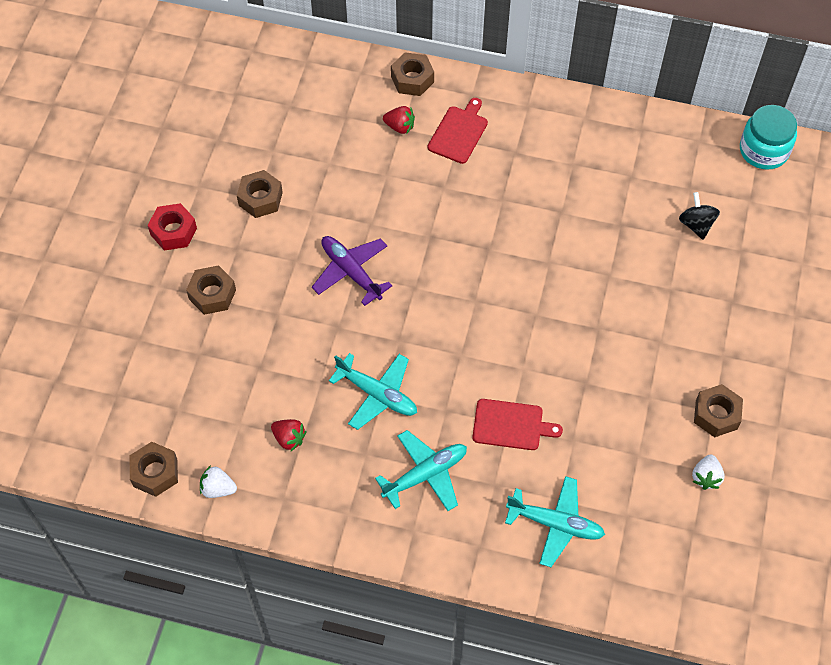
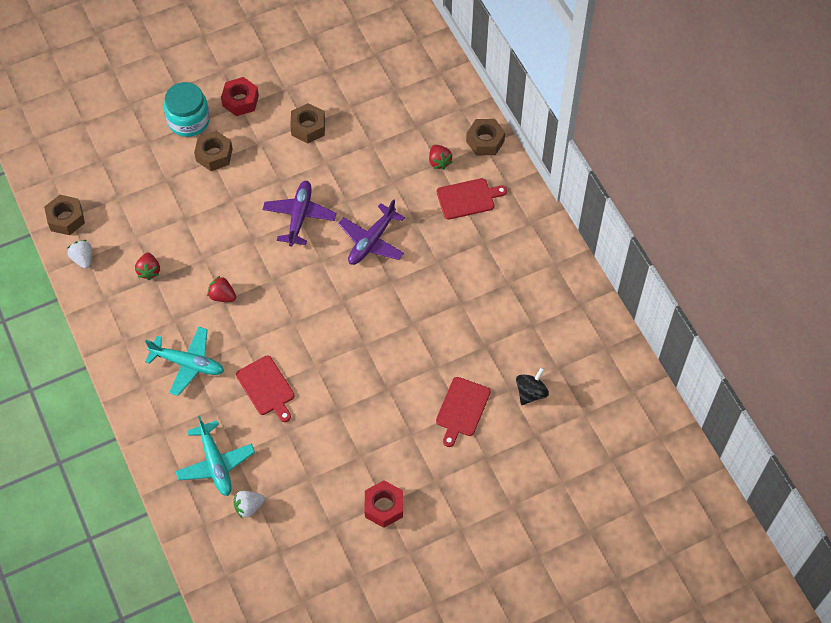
camera: 50 degrees right, 0 degrees up
turquoise plane [329,353,417,430] -> red strawberry [207,276,236,302]
white strawberry [692,454,725,490] -> white strawberry moved to [233,491,265,519]
brown nut [694,384,743,437] -> red nut [364,480,403,528]
turquoise jar [740,105,797,170] -> turquoise jar moved to [164,82,210,137]
none -> purple plane [338,199,405,265]
none -> red cutting board [436,377,491,447]

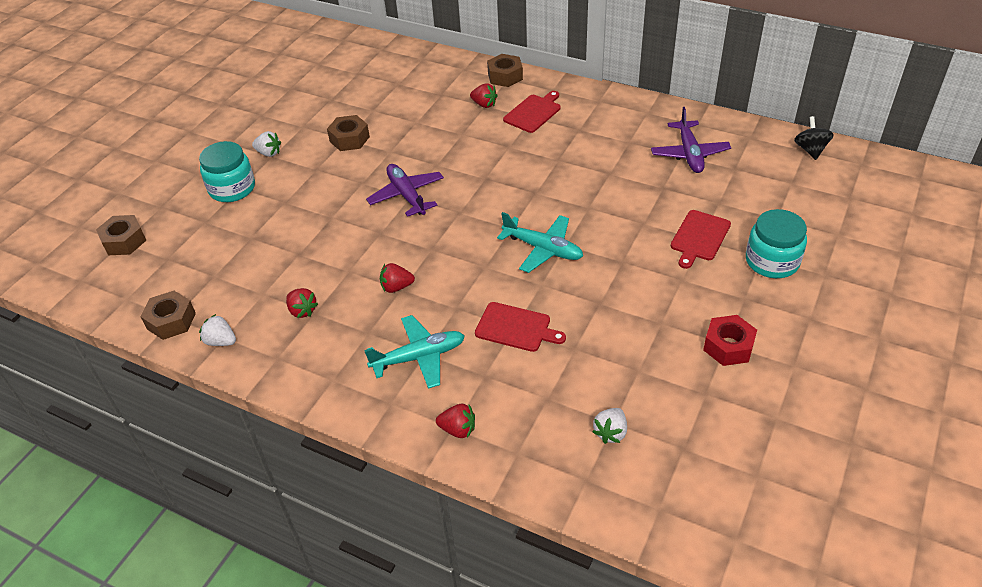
camera: 35 degrees left, 15 degrees down
turquoise plane [175,416,255,496] -> turquoise plane moved to [497,212,583,273]
brown nut [194,131,233,171] -> brown nut moved to [96,215,146,255]
red nut [221,77,259,116] -> white strawberry [252,131,281,157]
purple plane [338,199,405,265] -> purple plane moved to [651,107,731,173]
red cutting board [436,377,491,447] -> red cutting board turned 45 degrees clockwise [671,210,731,269]
black spinning top [516,367,549,405] -> black spinning top moved to [794,116,834,160]
none -> red strawberry [436,404,475,438]
none -> turquoise jar [746,209,807,278]

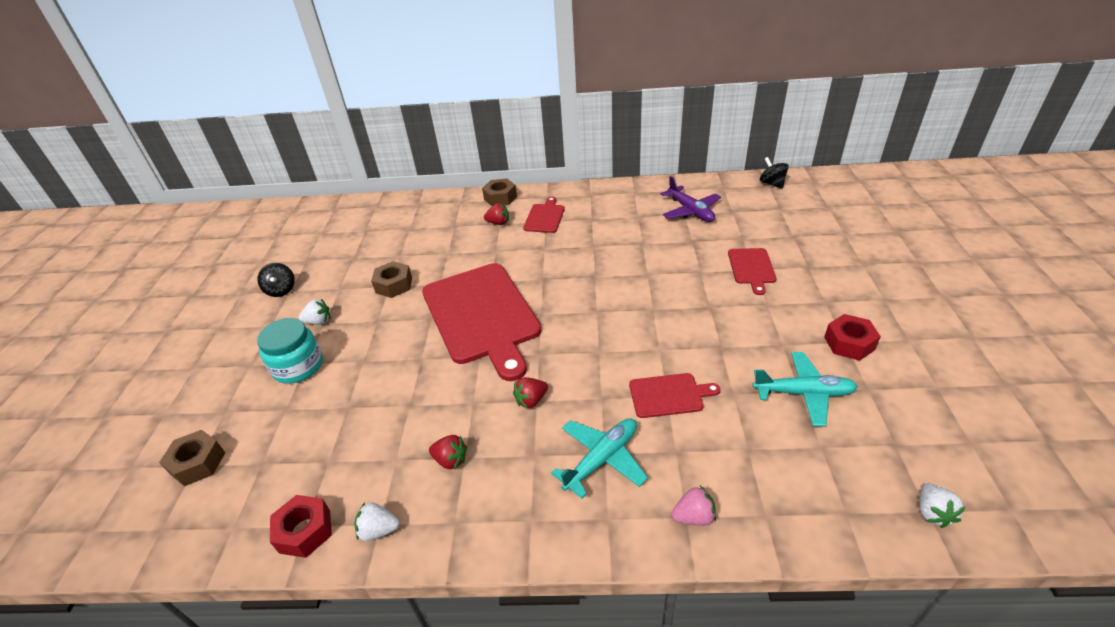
camera: 25 degrees left, 5 degrees down
brown nut [141,291,196,340] -> red nut [270,495,332,558]
purple plane [366,164,444,217] -> red cutting board [422,263,542,381]
red strawberry [436,404,475,438] -> pink strawberry [671,486,716,526]
turquoise plane [497,212,583,273] -> turquoise plane moved to [753,352,858,426]
white strawberry [592,408,627,444] -> white strawberry moved to [919,483,966,528]
turquoise jar [746,209,807,278] -> none
none -> black spinning top [257,263,295,297]

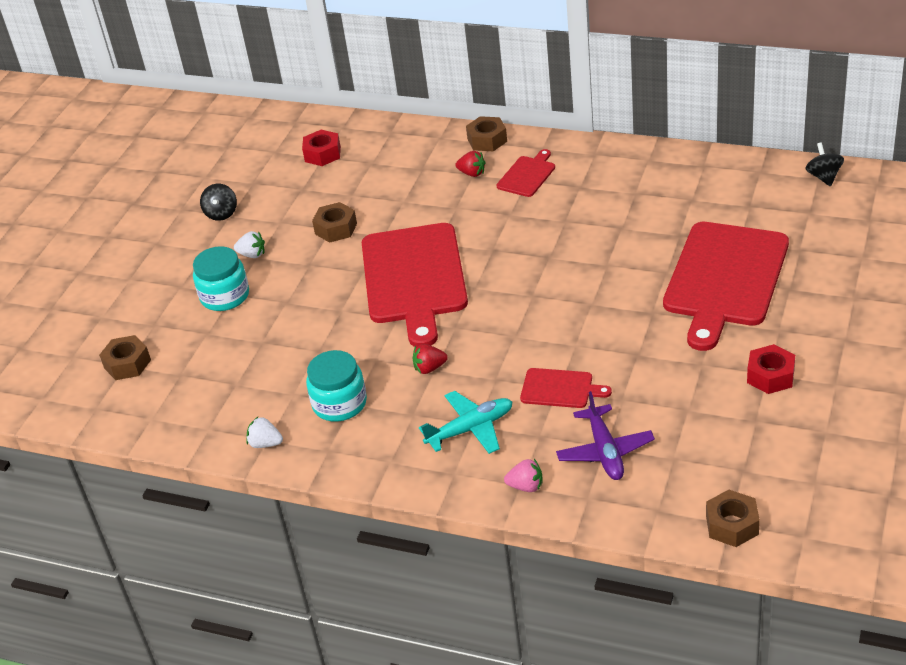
camera: 20 degrees right, 0 degrees up
red nut [270,495,332,558] -> red nut moved to [302,130,341,166]
red strawberry [429,435,467,469] -> turquoise jar [306,350,367,421]
purple plane [661,176,721,222] -> purple plane moved to [556,391,655,480]
red cutting board [728,248,776,295] -> red cutting board [663,222,789,351], size x2.22
turquoise plane [753,352,858,426] -> none
white strawberry [919,483,966,528] -> brown nut [706,490,760,547]

